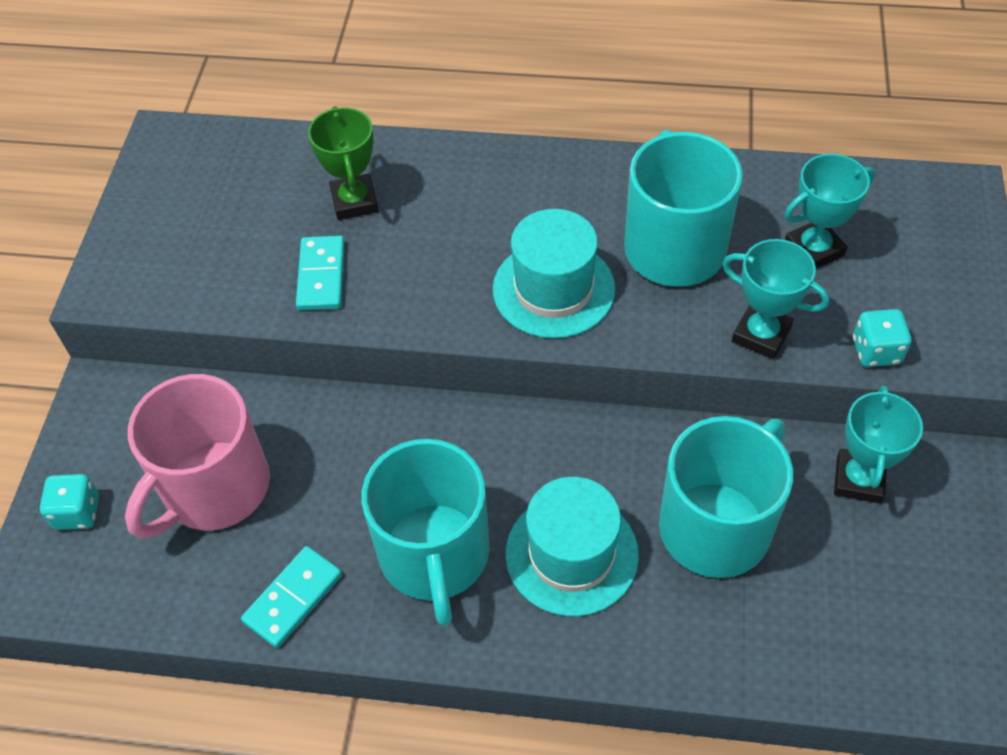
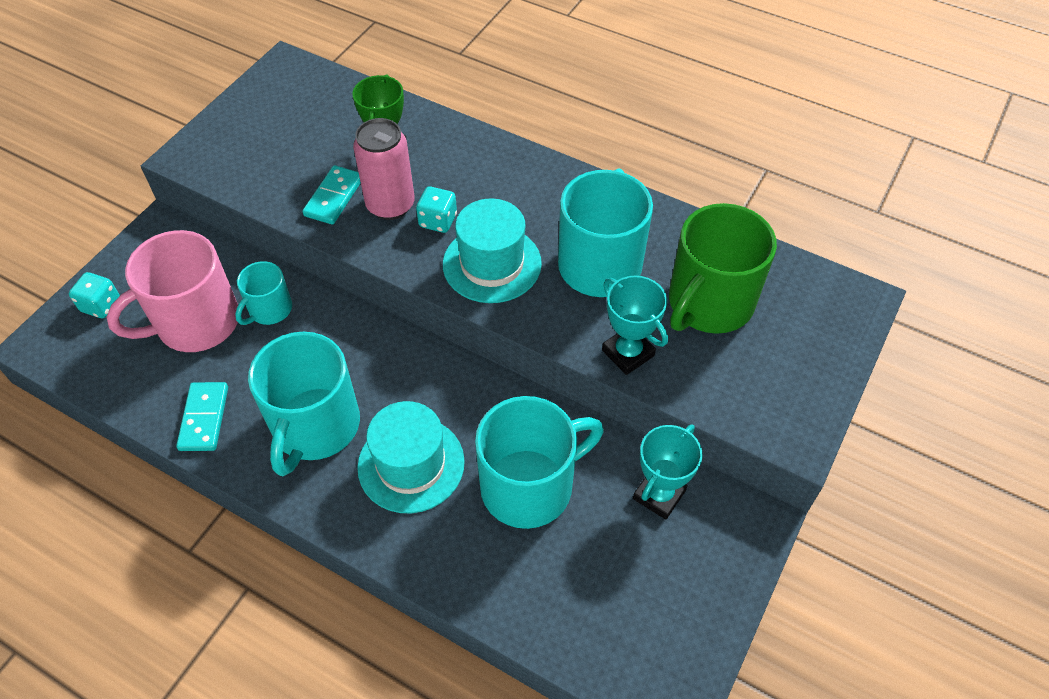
camera: 20 degrees right, 0 degrees up
turquoise domino [241,546,342,648] -> turquoise domino turned 60 degrees counterclockwise [176,382,228,451]
turquoise trophy [785,154,875,269] -> green mug [669,203,777,334]
turquoise dice [853,309,912,367] -> turquoise dice moved to [416,186,457,233]
none -> turquoise mug [235,261,292,325]
none -> pink can [353,118,415,220]

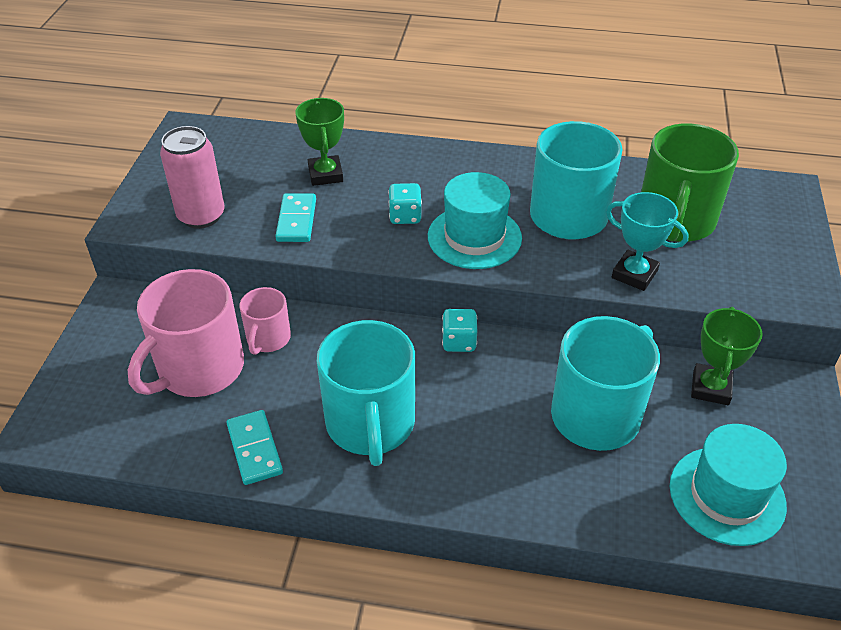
camera: 20 degrees left, 10 degrees down
turquoise dice [69,272,120,318] -> turquoise dice moved to [442,309,477,352]
turquoise mug [235,261,292,325] -> pink mug [239,287,291,355]
pink can [353,118,415,220] -> pink can moved to [160,126,224,229]
turquoise hat [357,401,465,513] -> turquoise hat moved to [670,424,787,546]
turquoise trophy [633,425,703,520] -> green trophy [691,307,763,405]

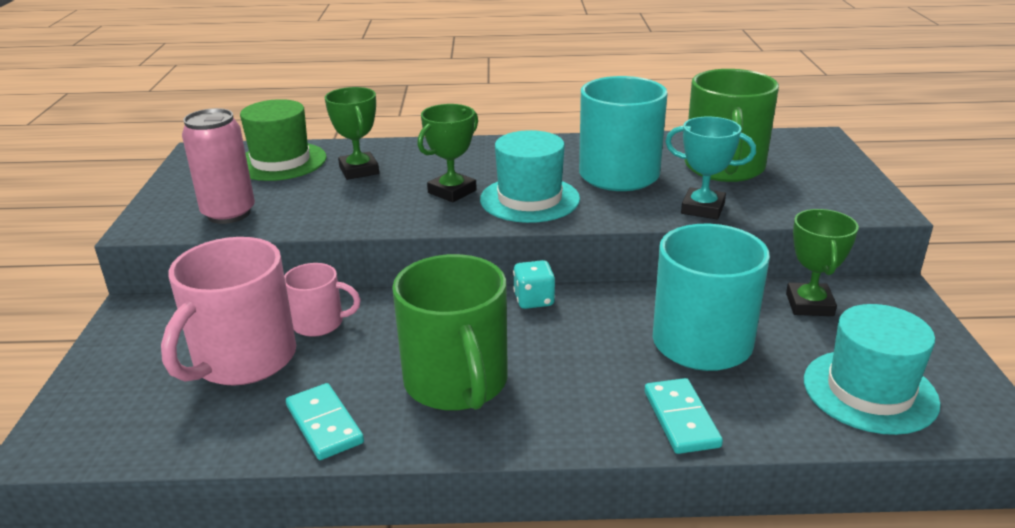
camera: 10 degrees left, 15 degrees down
pink mug [239,287,291,355] -> pink mug turned 90 degrees counterclockwise [284,263,361,337]
turquoise domino [275,193,316,242] -> turquoise domino moved to [645,378,723,454]
turquoise mug [317,320,415,466] -> green mug [392,254,508,411]
turquoise dice [388,183,422,224] -> green trophy [417,104,478,202]
none -> green hat [240,99,326,181]

